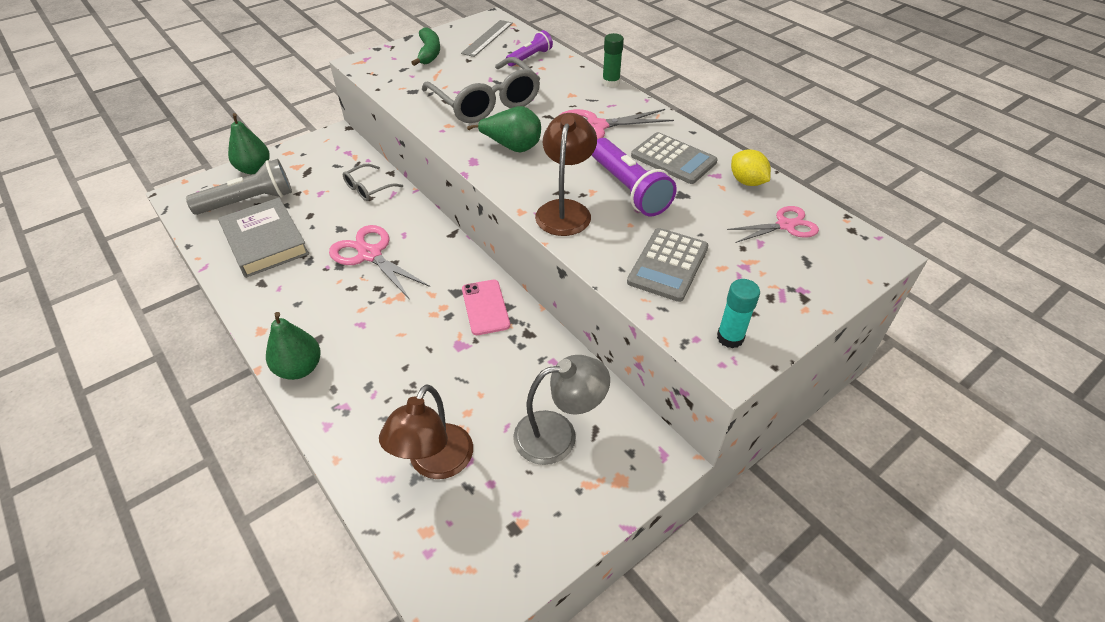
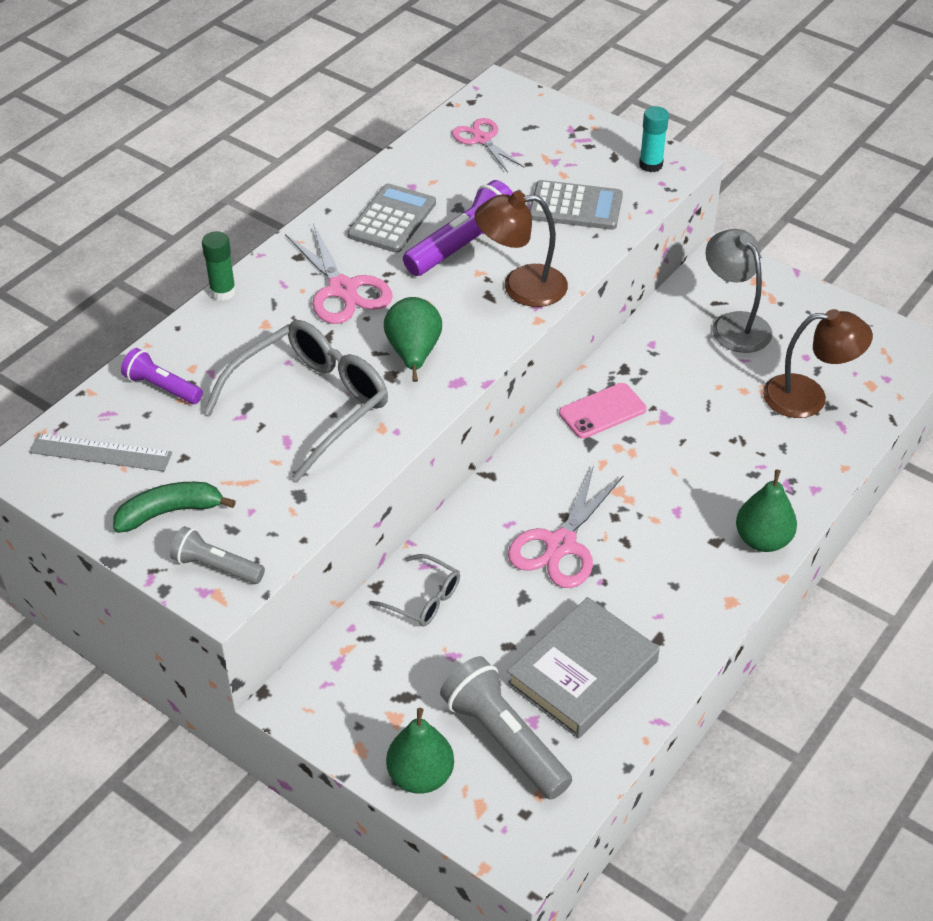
camera: 105 degrees left, 0 degrees up
yellow lemon [731,149,771,186] -> none
none -> grey flashlight [170,526,265,584]

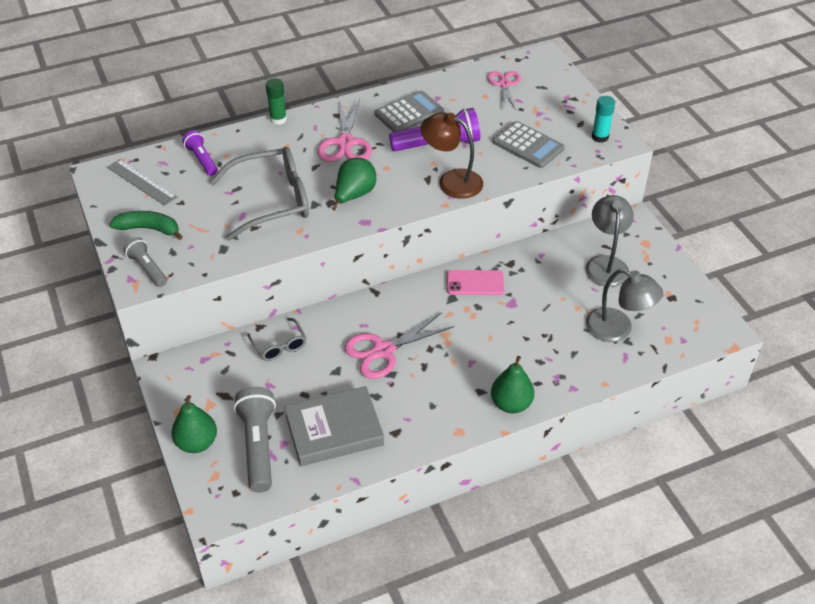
camera: 30 degrees right, 0 degrees up
brown lamp [763,309,873,418] -> grey lamp [586,269,663,342]

